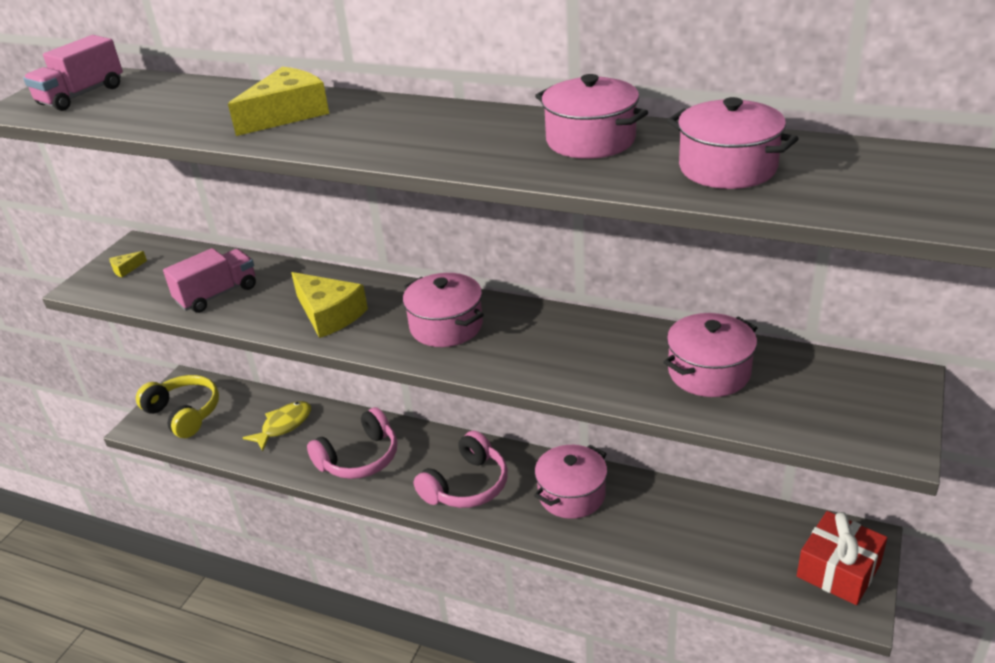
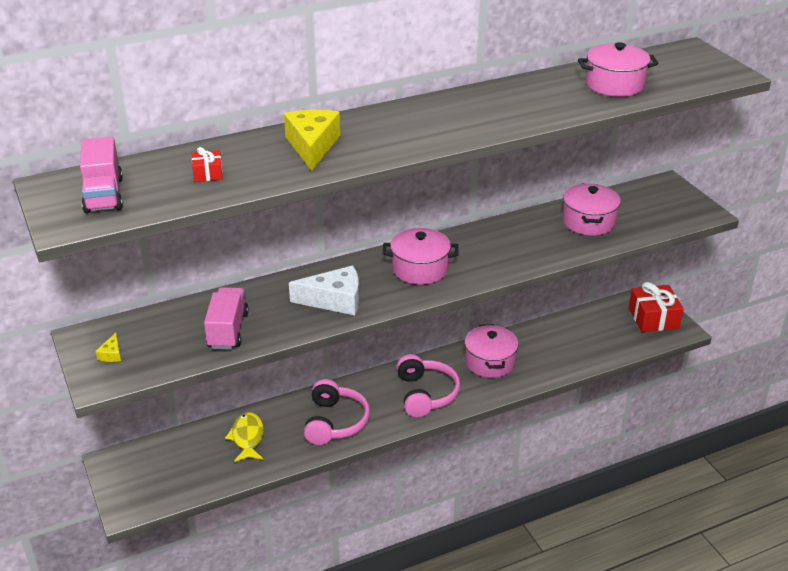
camera: 50 degrees left, 0 degrees up
yellow headphones [136,375,219,438] -> none
yellow cheese [291,272,368,338] -> white cheese [289,266,359,315]
pink pot [535,74,648,159] -> none
none -> red gift [192,147,223,182]

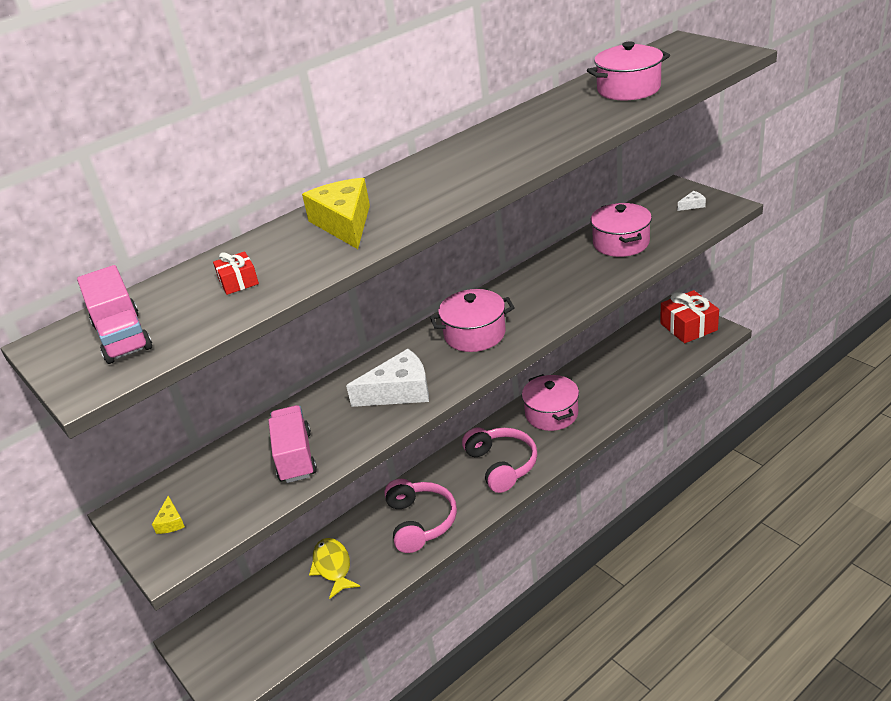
camera: 10 degrees left, 0 degrees up
none -> white cheese [678,191,706,211]

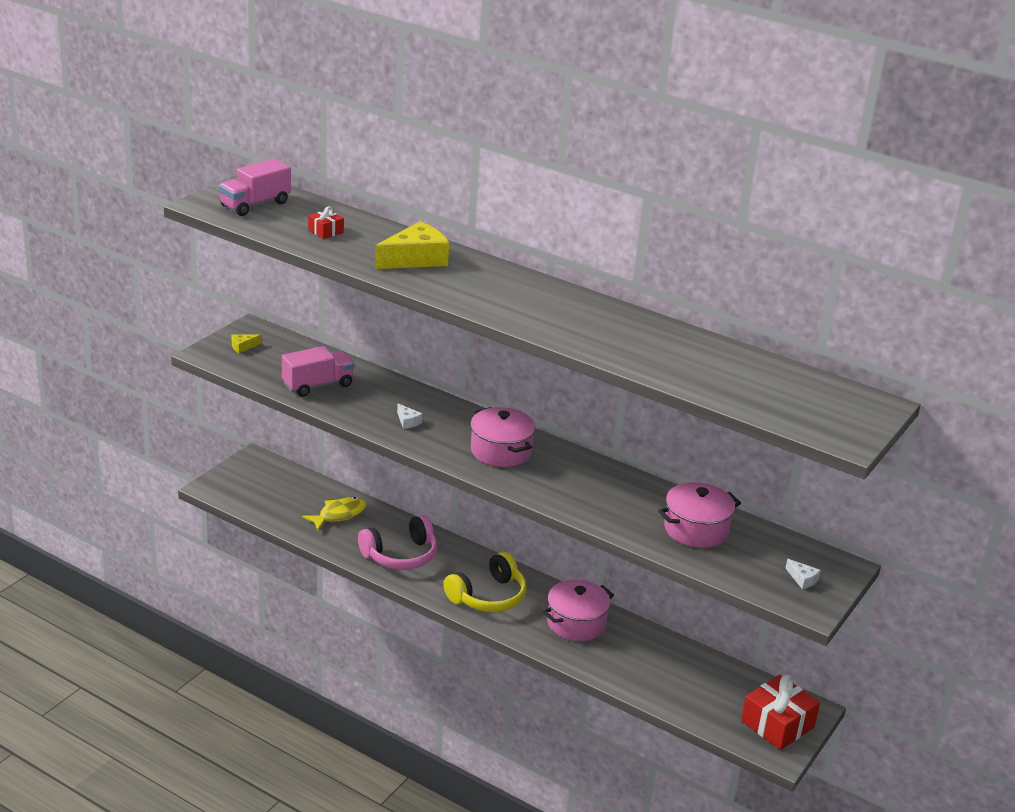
camera: 65 degrees right, 5 degrees down
white cheese [346,349,429,407] -> white cheese [397,404,423,429], size x0.44
pink headphones [462,427,537,493] -> yellow headphones [443,552,527,612]
pink pot [587,41,670,100] -> none

